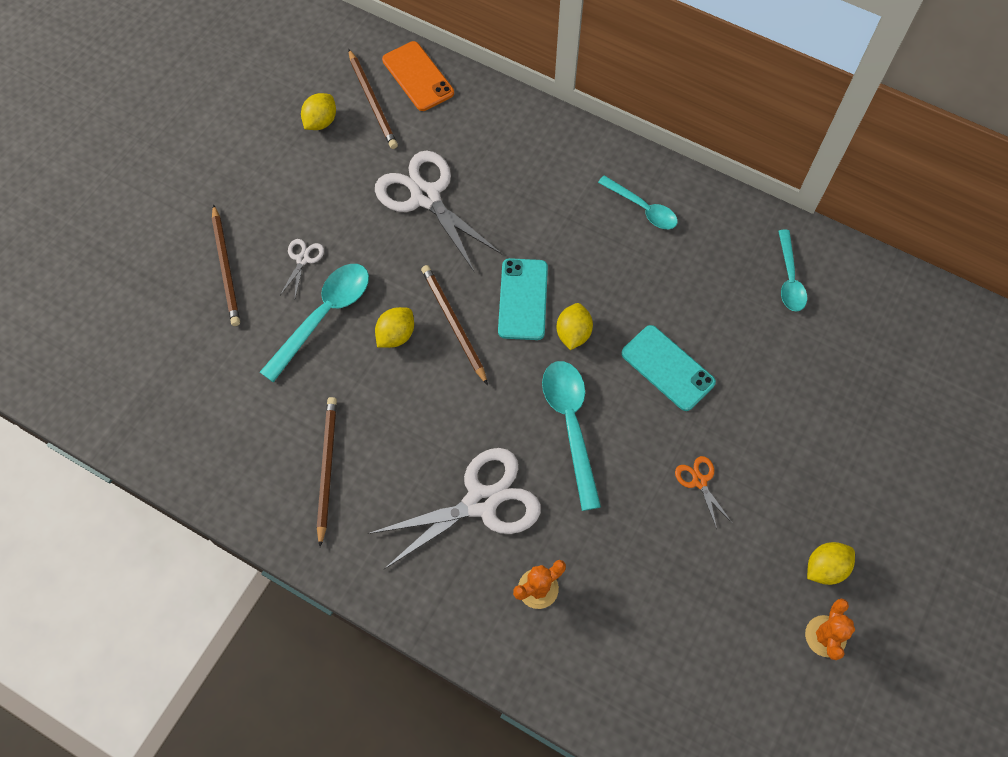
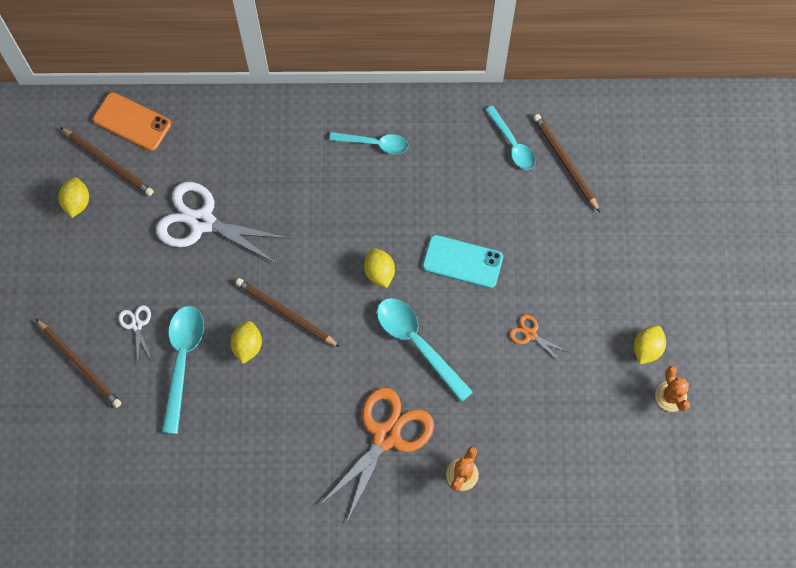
camera: 30 degrees left, 5 degrees up
brown pencil [317,397,337,547] -> brown pencil moved to [533,114,600,212]
white scissors [367,448,541,569] -> orange scissors [320,387,434,524]
turquoise phone [498,258,548,340] -> none

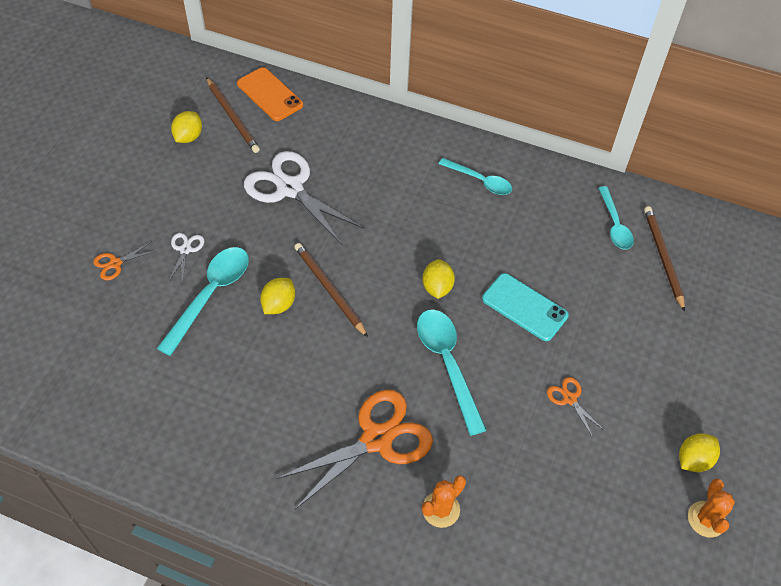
camera: 20 degrees right, 15 degrees down
brown pencil [36,319,121,408] -> orange scissors [93,241,158,280]

